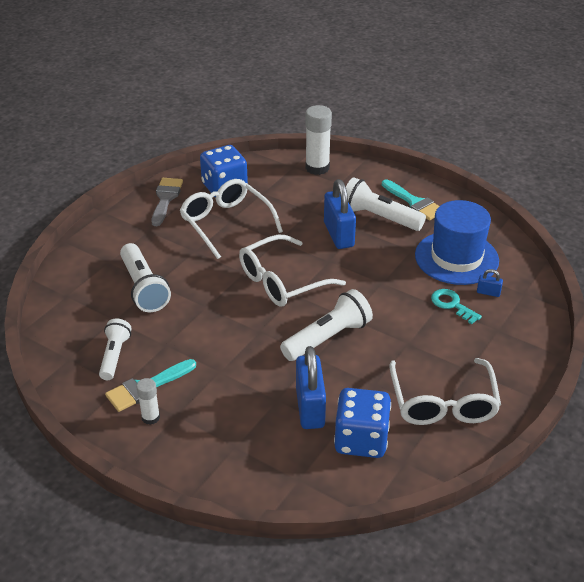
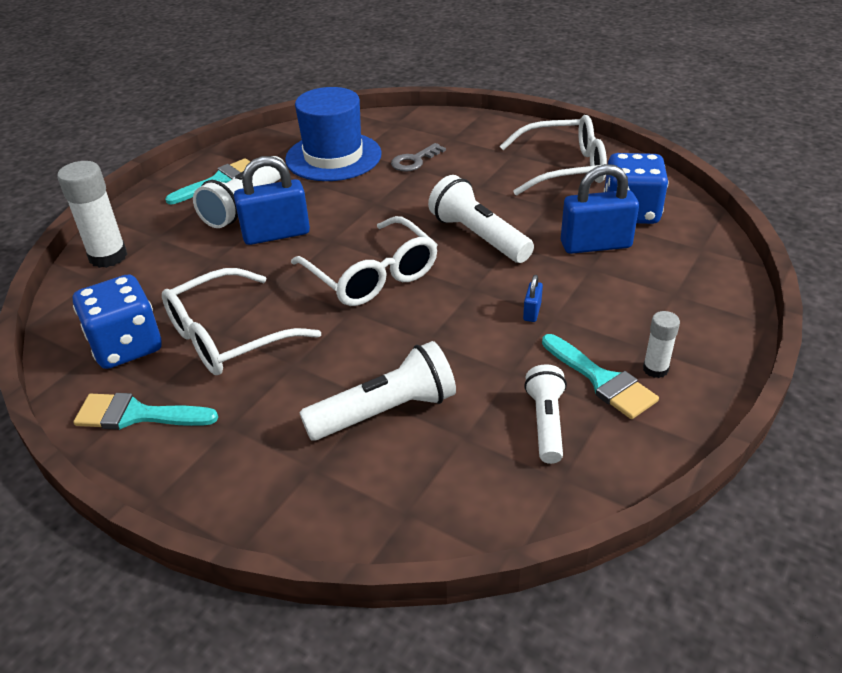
camera: 90 degrees left, 0 degrees up
white flashlight [99,318,131,380] -> white flashlight turned 90 degrees clockwise [524,364,567,464]
grey brush [152,178,183,226] -> turquoise brush [74,393,218,430]
turquoise key [431,289,482,324] -> grey key [391,143,446,172]
blue padlock [477,269,503,297] -> blue padlock moved to [523,275,543,322]

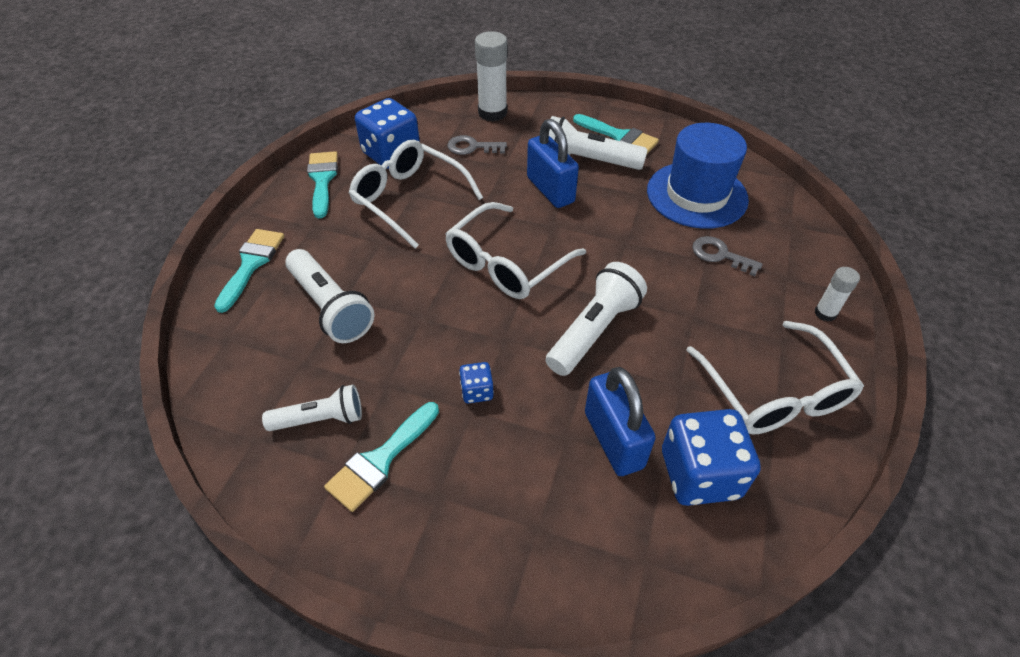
camera: 75 degrees right, 10 degrees up
blue padlock [523,275,543,322] -> blue dice [459,362,494,403]
white glue stick [643,311,680,378] -> white glue stick moved to [815,267,860,322]
none -> turquoise brush [214,229,284,313]
none -> grey key [447,135,507,155]

